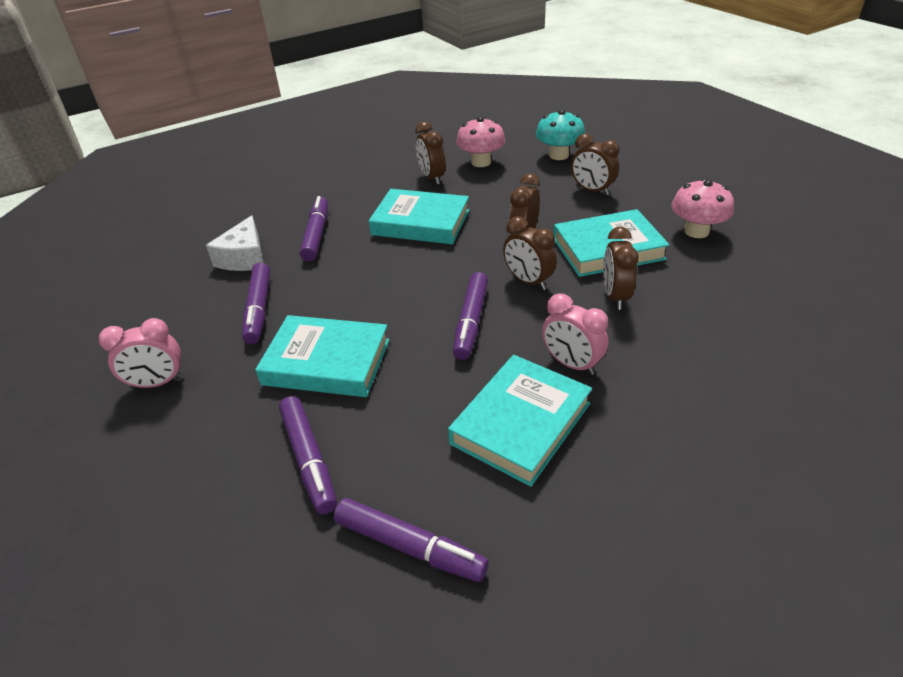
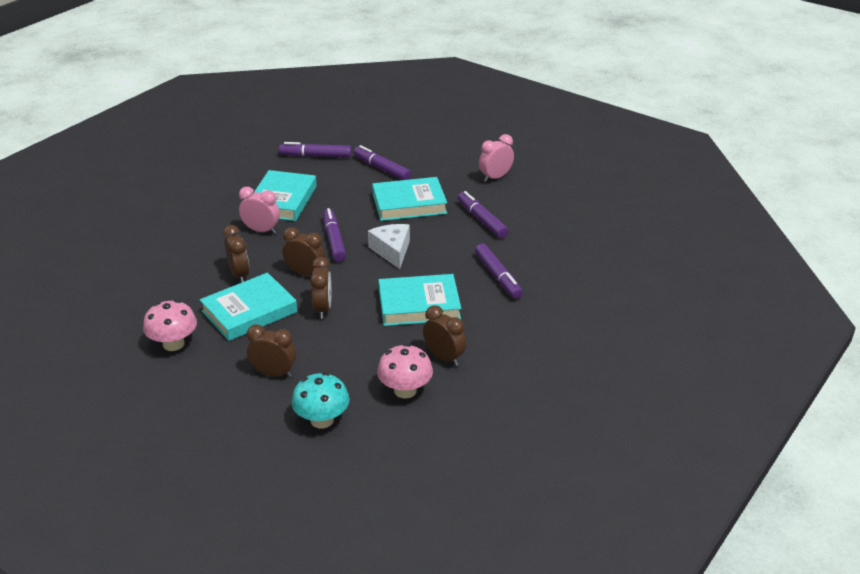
camera: 155 degrees right, 5 degrees down
white cheese [206,215,263,271] -> white cheese moved to [368,224,410,269]

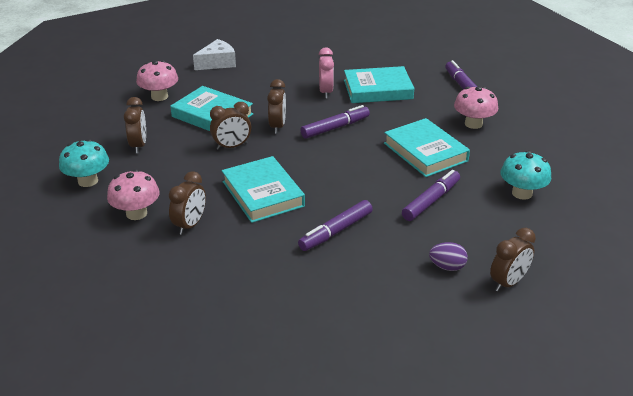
camera: 70 degrees right, 0 degrees up
brown clock [223,225,249,283] -> brown clock moved to [490,228,536,292]
purple marker [354,145,412,180] -> pink mushroom [454,86,498,129]
white cheese [368,224,410,269] -> white cheese moved to [193,39,236,70]
pink clock [479,134,514,182] -> turquoise mushroom [501,151,551,200]
none -> purple egg [429,242,468,271]

